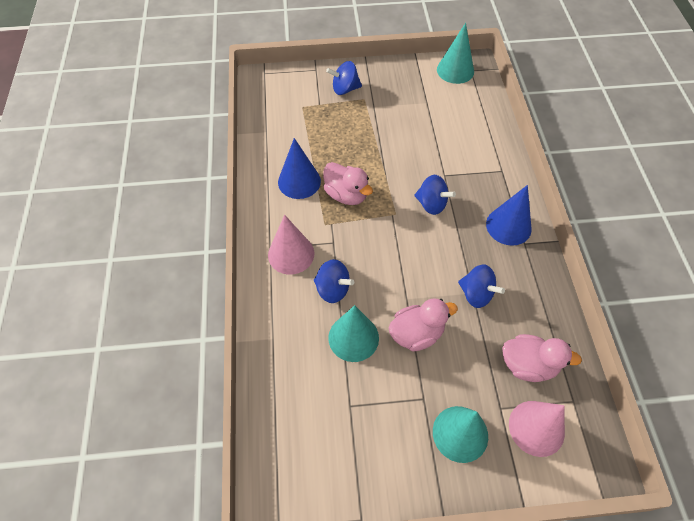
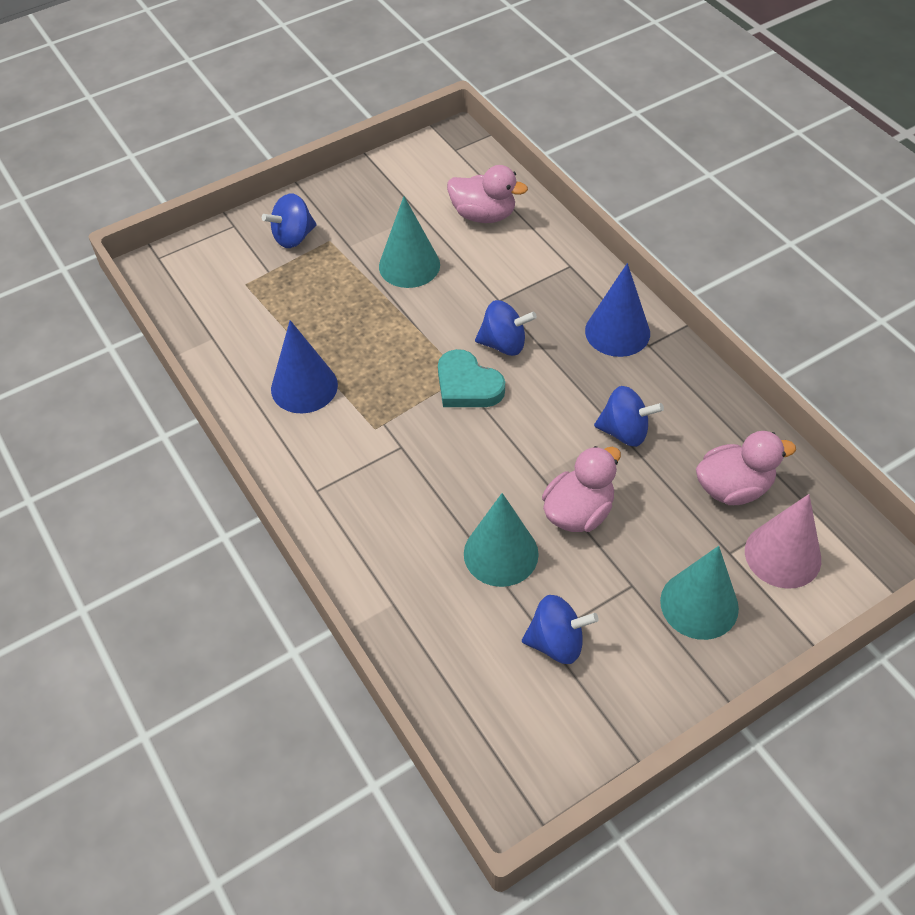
camera: 25 degrees left, 5 degrees down
pink cone [268,215,314,274] -> none
blue spinning top [314,259,354,303] -> blue spinning top moved to [522,595,599,664]
pink duck [323,162,373,205] -> pink duck moved to [447,165,528,223]
turquoise cone [437,23,474,84] -> turquoise cone moved to [379,196,440,288]
none -> turquoise heart [438,349,505,407]

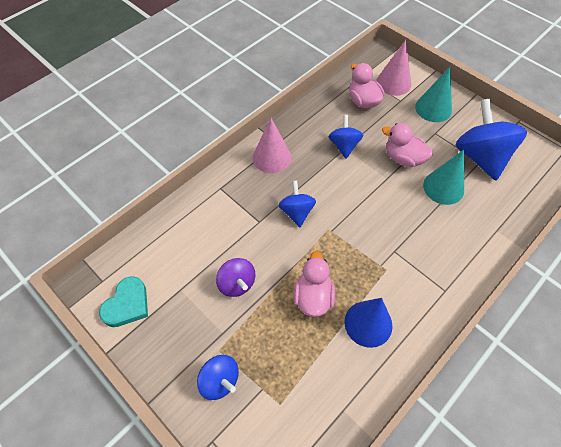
camera: 105 degrees left, 5 degrees up
turquoise cone [379,196,440,288] -> purple spinning top [216,258,255,297]
turquoise heart [438,349,505,407] -> turquoise heart moved to [99,276,148,327]
pink duck [447,165,528,223] -> pink duck moved to [293,251,335,317]
blue spinning top [522,595,599,664] -> blue spinning top [456,98,527,180], size x1.82
blue cone [585,263,650,357] -> pink cone [253,118,291,173]

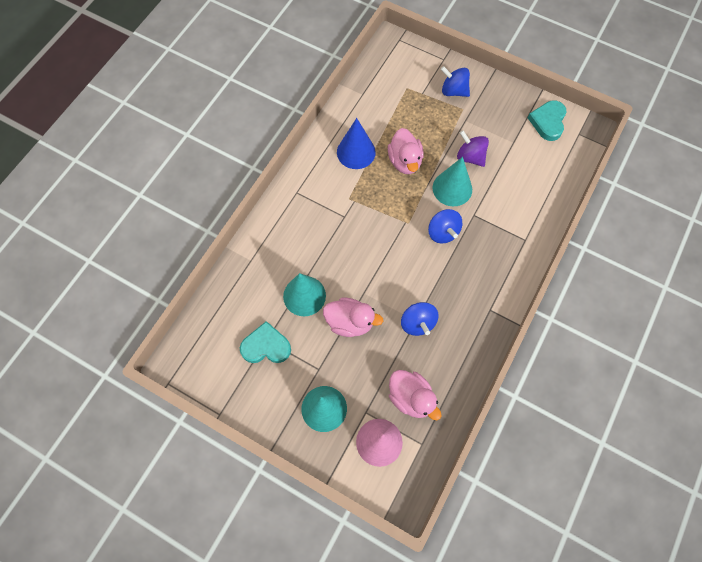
camera: 165 degrees right, 10 degrees up
pink cone [253,118,291,173] -> none
blue spinning top [456,98,527,180] -> turquoise heart [240,321,291,363]
none -> turquoise cone [433,157,472,206]

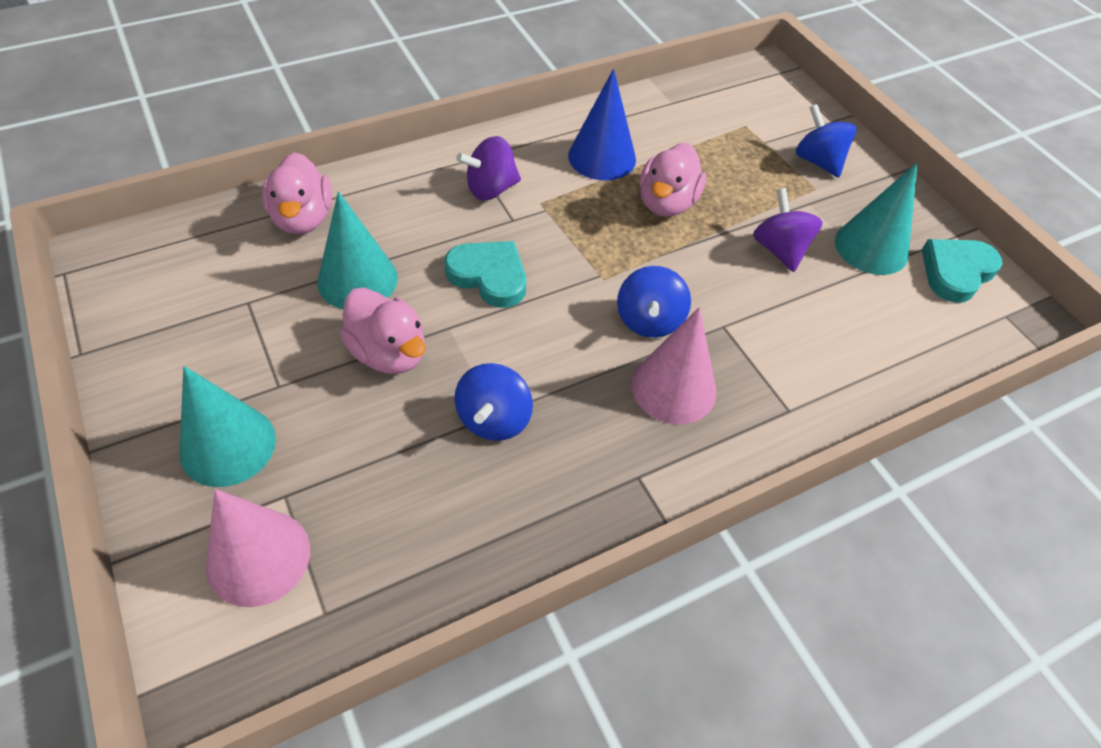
camera: 30 degrees right, 15 degrees down
turquoise heart [240,321,291,363] -> turquoise heart moved to [444,241,526,308]
pink duck [389,370,442,420] -> pink duck moved to [262,152,332,234]
turquoise cone [433,157,472,206] -> turquoise cone moved to [835,163,918,275]
none -> purple spinning top [456,136,521,200]
none -> pink cone [632,307,716,424]

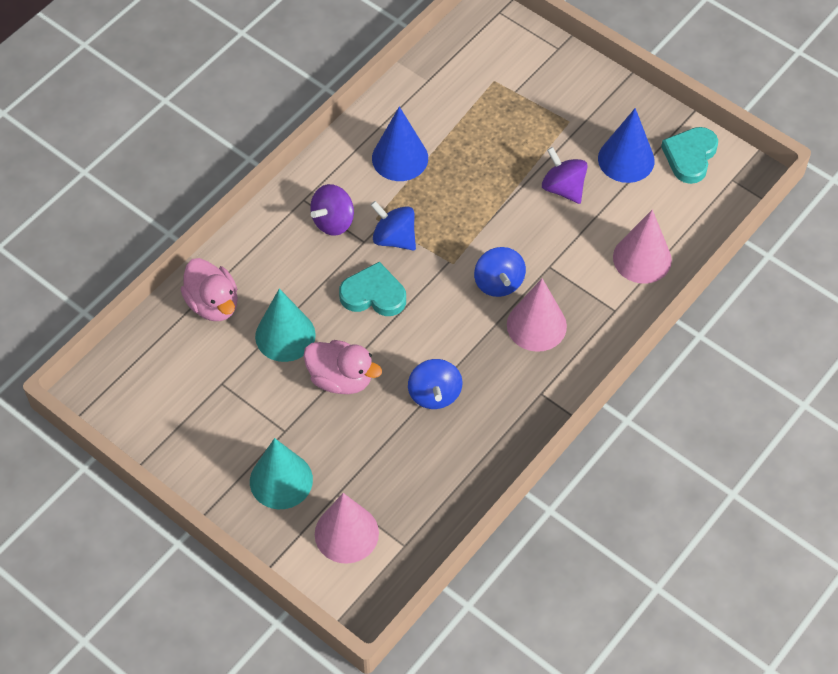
camera: 20 degrees left, 5 degrees up
pink duck [640,143,706,217] -> none
blue spinning top [796,104,857,178] -> blue spinning top moved to [370,201,416,251]
turquoise cone [835,163,918,275] -> blue cone [598,108,655,183]
none -> pink cone [613,210,672,284]

